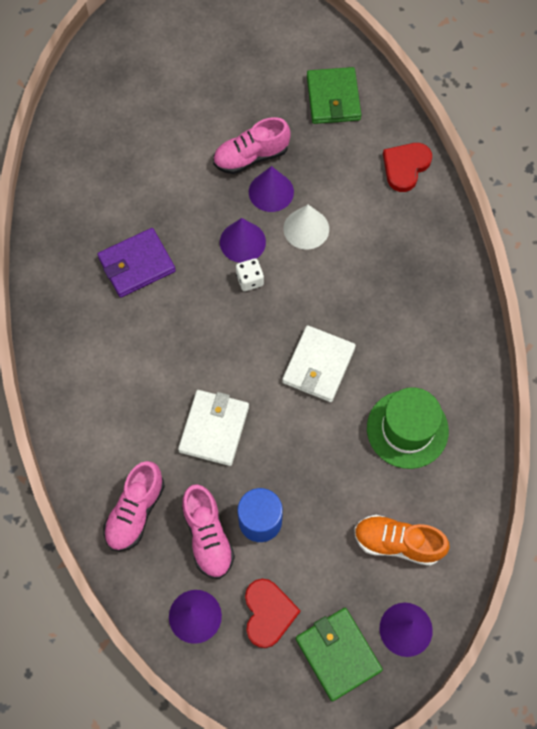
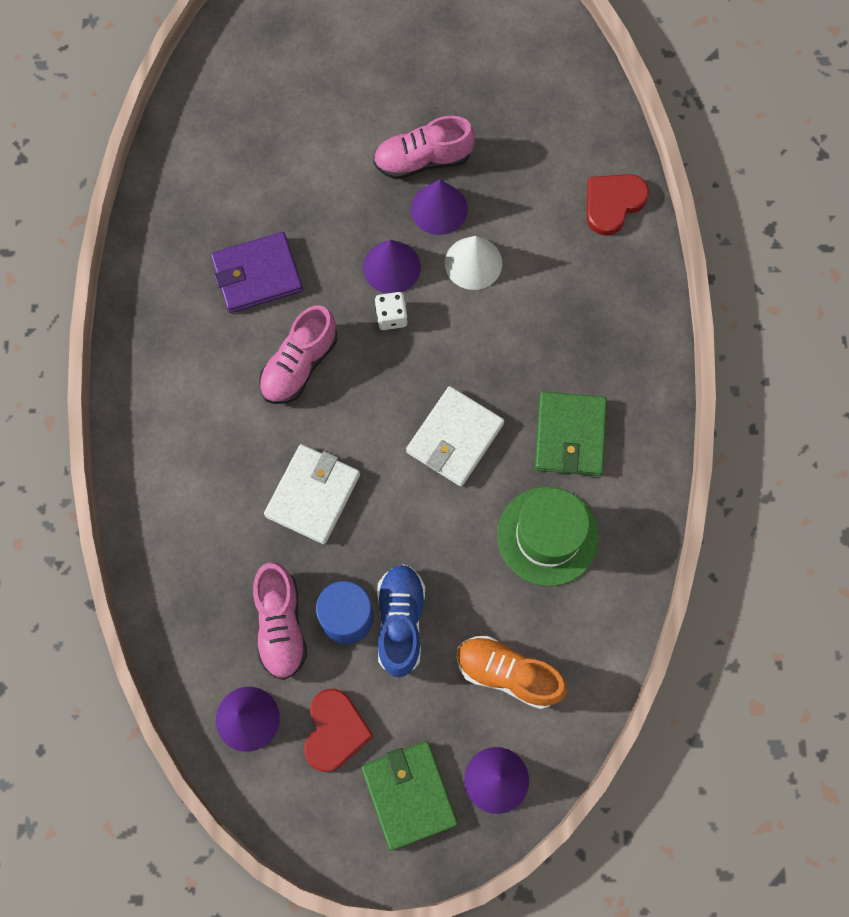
camera: 10 degrees right, 5 degrees up
pink shoe [103,461,165,551] -> pink shoe moved to [259,305,337,404]
green wallet [307,67,361,124] -> green wallet moved to [535,391,607,476]
none -> blue shoe [377,564,425,677]

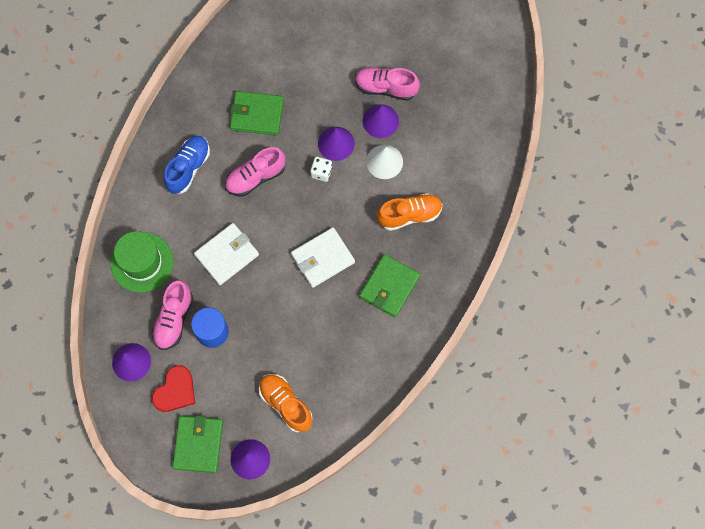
camera: 25 degrees right, 0 degrees up
purple wallet [211,232,303,313] -> green wallet [230,91,284,135]
blue shoe [377,564,425,677] -> blue shoe moved to [164,136,210,194]
green hat [498,487,599,586] -> green hat moved to [111,231,173,293]
red heart [587,174,649,236] -> none
none -> orange shoe [377,193,443,231]

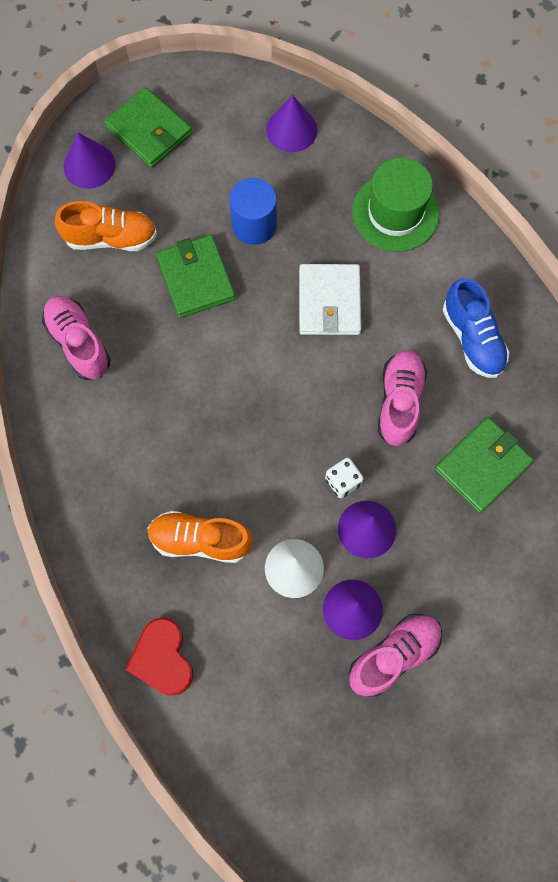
camera: 130 degrees right, 0 degrees up
pink shoe [151,280,193,350] -> pink shoe moved to [42,296,111,380]
red heart [152,365,195,412] -> red heart moved to [125,618,193,696]
white wallet [291,227,355,288] -> none
green wallet [359,254,420,317] -> green wallet moved to [156,235,236,318]
orange shoe [377,193,443,231] -> orange shoe turned 75 degrees clockwise [148,511,253,563]

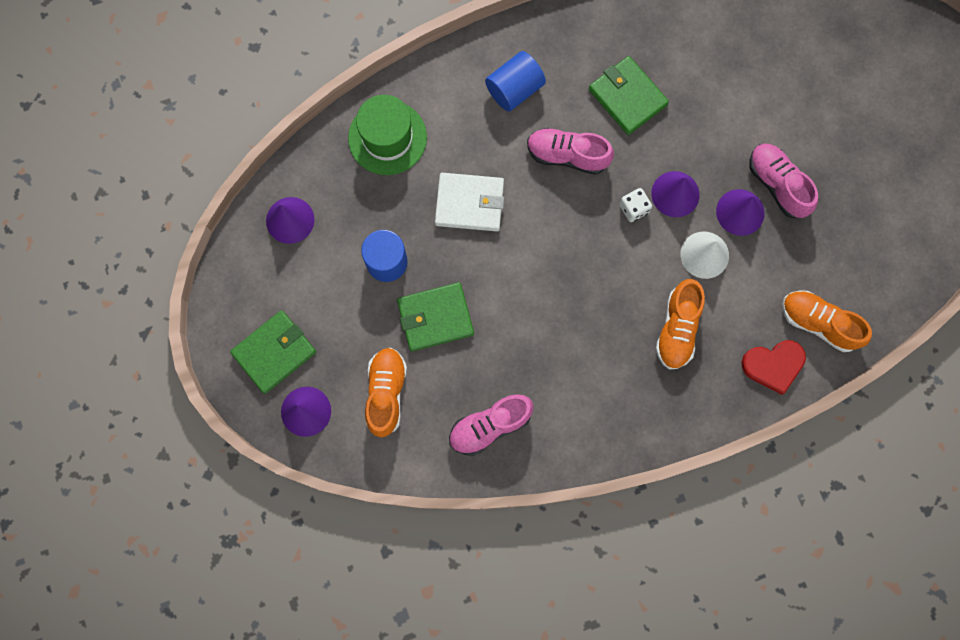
camera: 85 degrees left, 5 degrees up
blue shoe [443,278,509,378] -> blue cylinder [485,51,546,112]
none -> orange shoe [782,290,872,352]

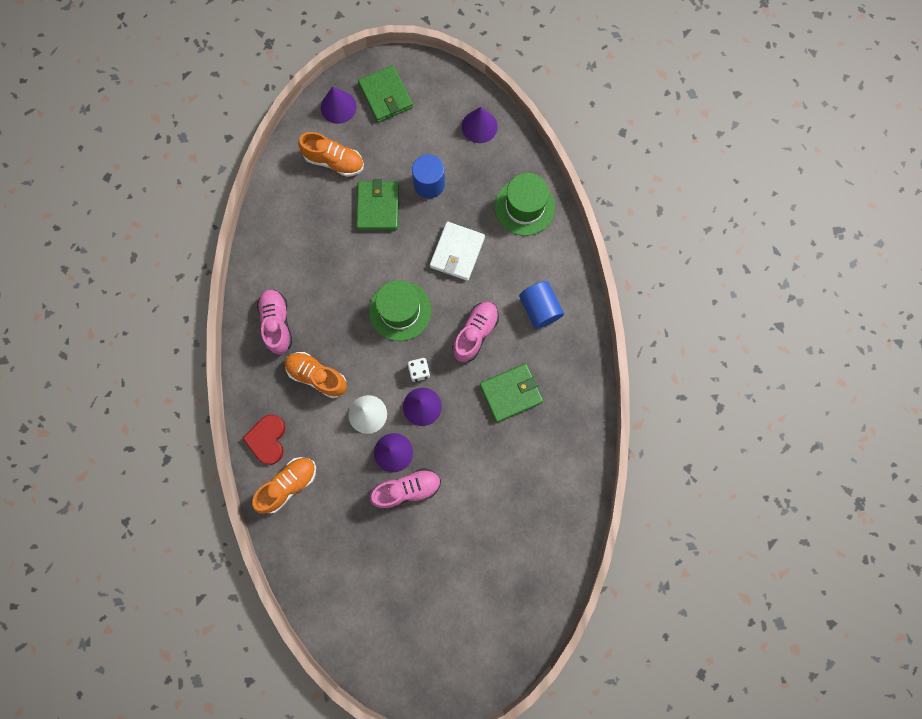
camera: 105 degrees right, 0 degrees up
pink shoe [449,394,534,456] -> pink shoe moved to [257,289,292,355]
none -> green hat [369,280,431,341]

